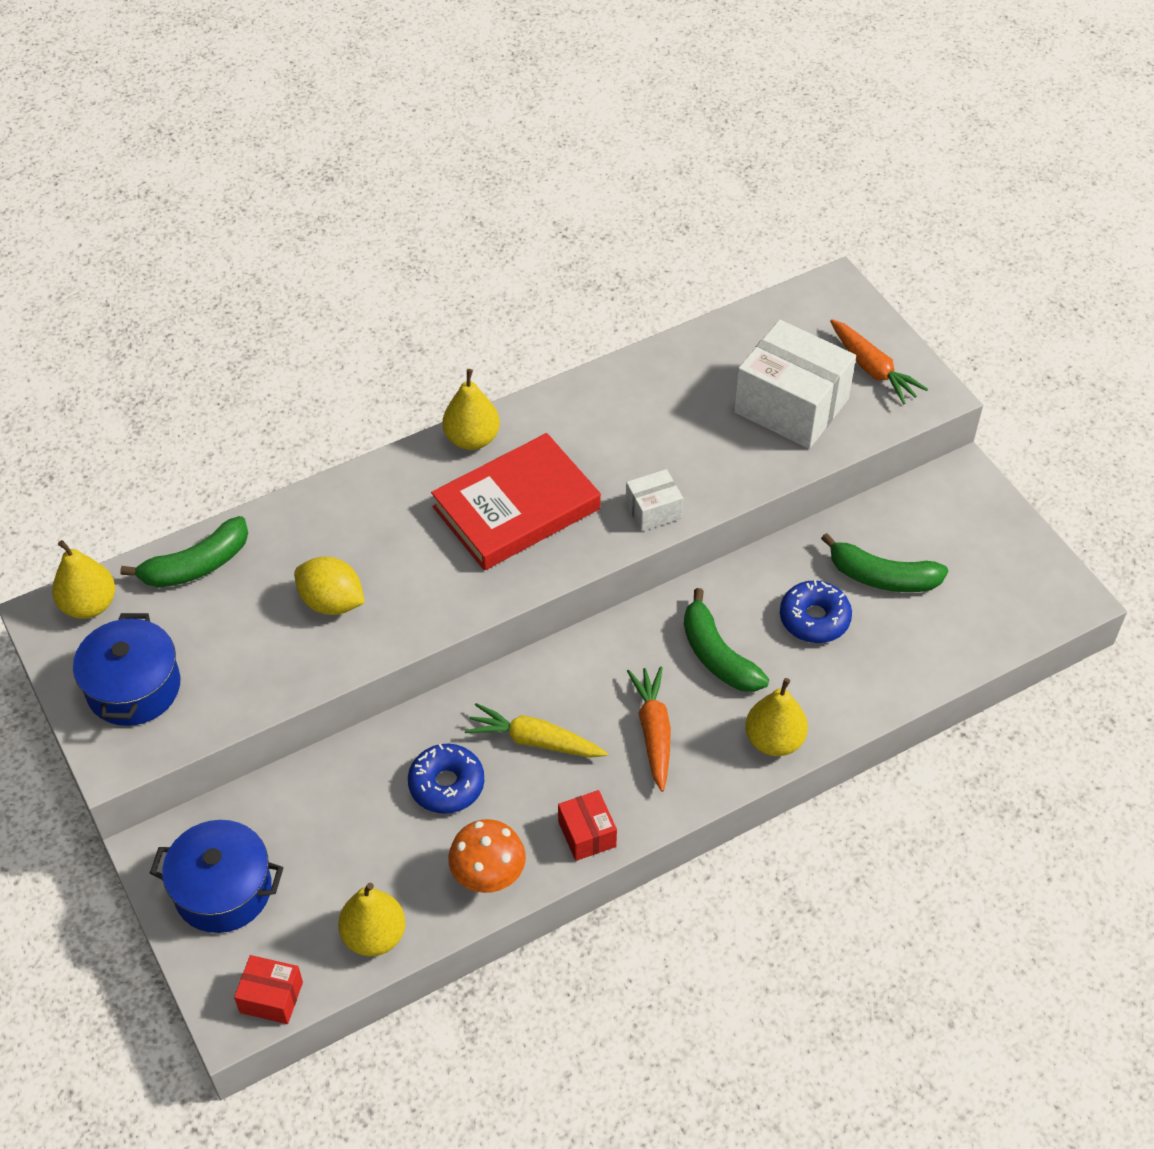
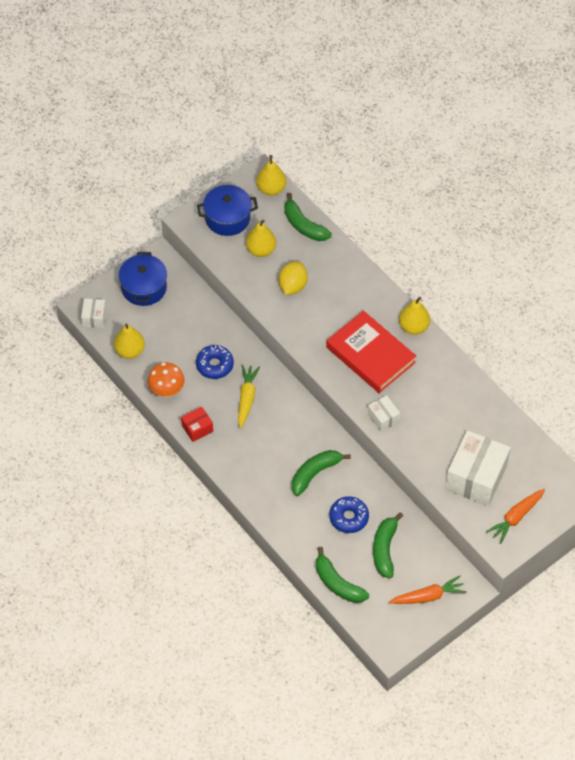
camera: 80 degrees right, 5 degrees up
red box [234,955,303,1024] -> white box [81,298,106,328]
orange carrot [627,666,671,792] -> orange carrot moved to [389,576,466,604]
yellow pear [745,678,808,756] -> yellow pear moved to [246,220,276,257]
none -> green banana [316,547,369,603]

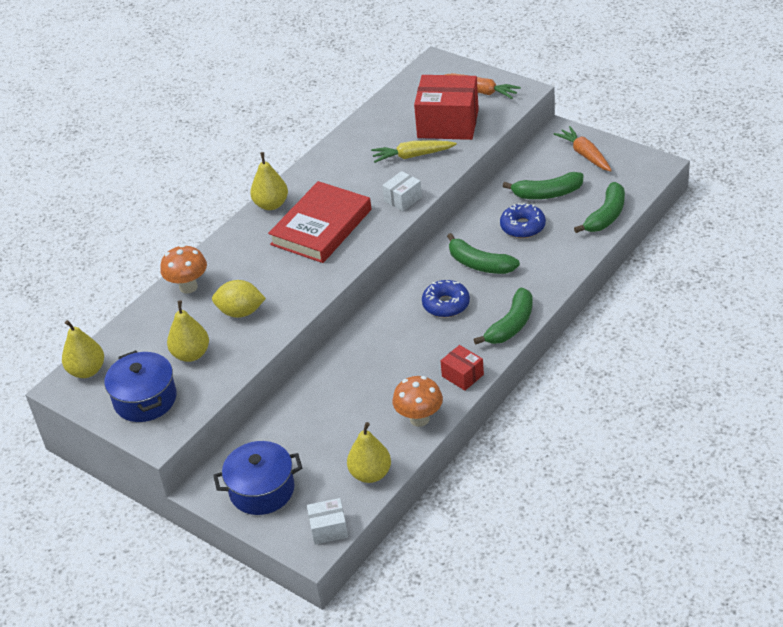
camera: 100 degrees left, 15 degrees down
blue donut [196,345,234,379] -> blue donut moved to [422,280,470,317]
yellow carrot [238,365,260,429] -> yellow carrot moved to [371,140,457,163]
green banana [284,193,332,241] -> green banana moved to [474,288,533,345]
white box [445,430,511,506] -> red box [414,75,479,140]
none -> orange mushroom [160,245,207,293]

